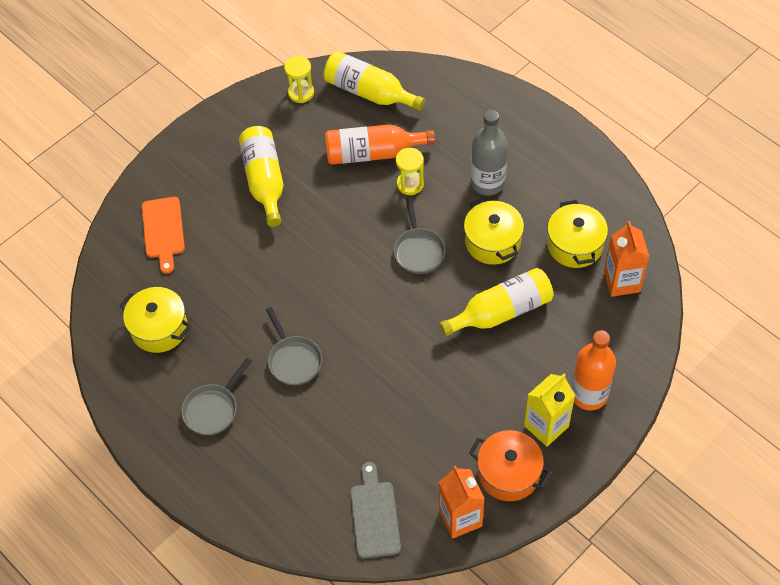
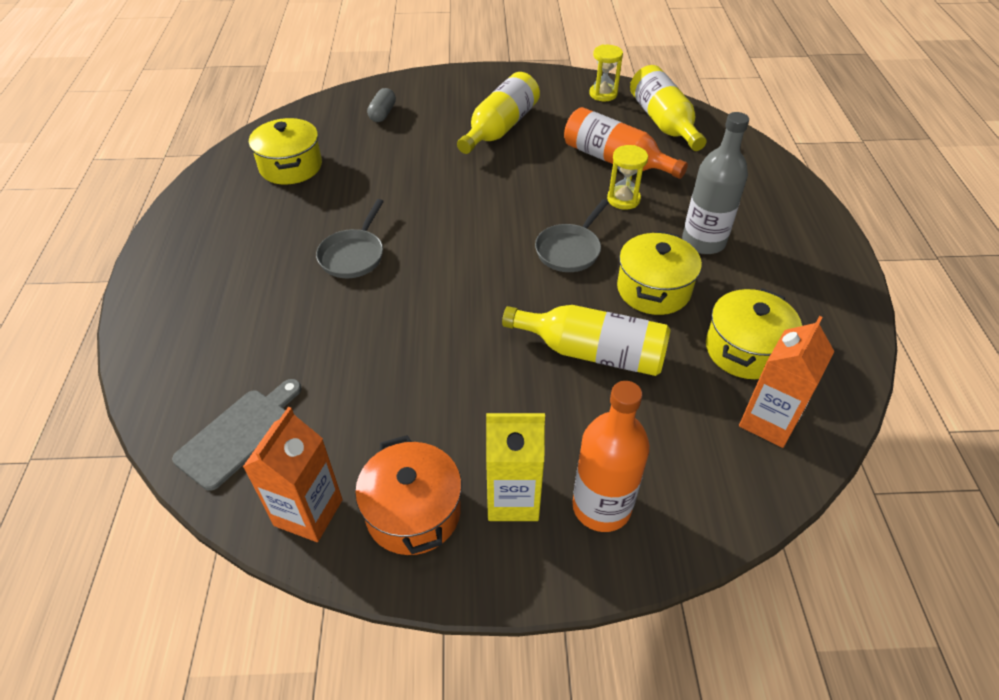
camera: 40 degrees right, 10 degrees down
orange cutting board [142,197,185,274] -> grey capsule [367,88,396,122]
grey pan [181,358,252,435] -> none

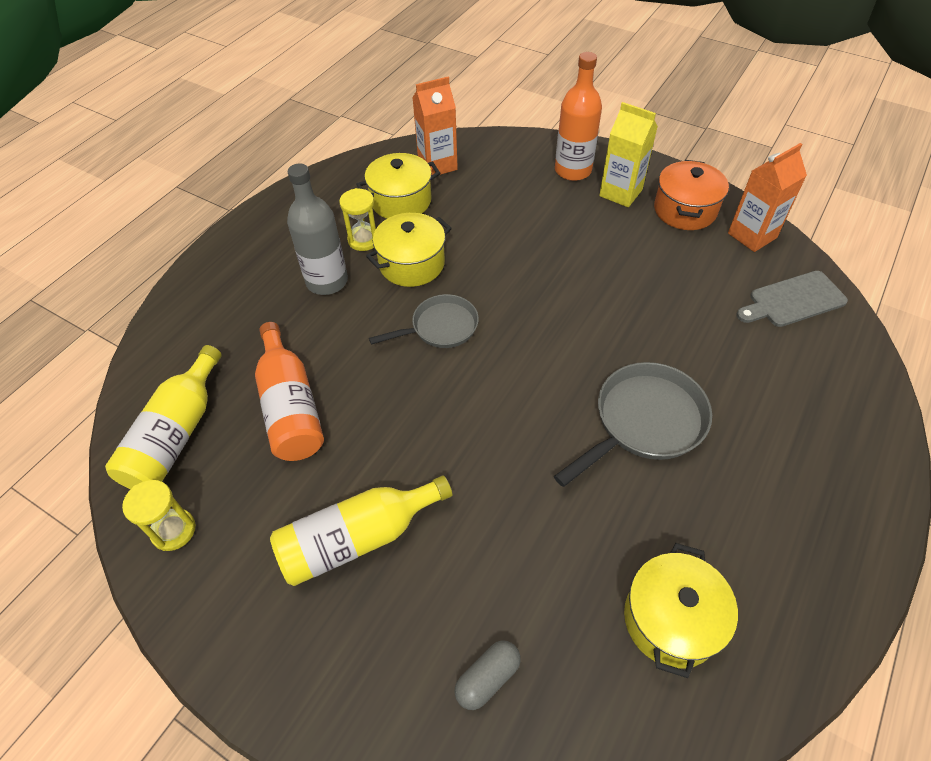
camera: 145 degrees left, 5 degrees up
grey pan [316,199,384,278] -> grey pan [554,362,712,487], size x1.52
yellow bottle [502,305,671,376] -> none
yellow hourglass [607,145,648,210] -> yellow hourglass moved to [339,188,376,251]

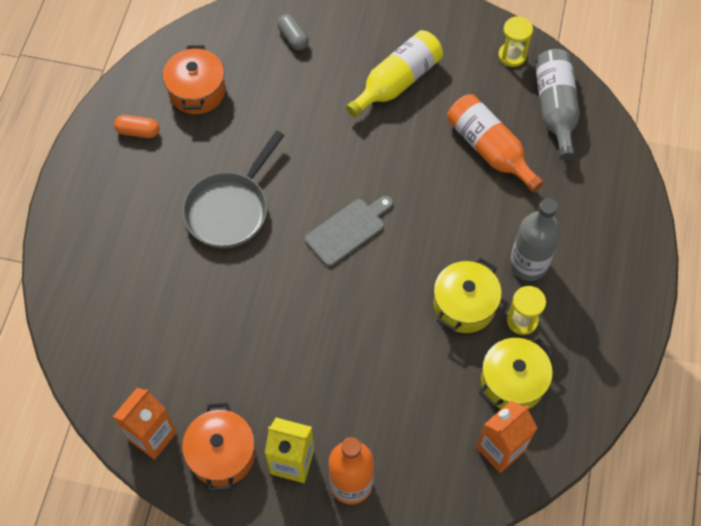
camera: 160 degrees right, 10 degrees up
yellow bottle [105,345,222,489] -> grey bottle [535,49,580,161]
grey pan [369,294,479,348] -> none
grey capsule [455,640,521,710] -> grey capsule turned 60 degrees counterclockwise [277,14,309,50]
yellow pot [624,543,738,678] -> orange pot [163,45,226,114]
grey cutting board [736,271,848,327] -> grey cutting board moved to [305,196,393,267]
none -> orange capsule [114,115,160,138]

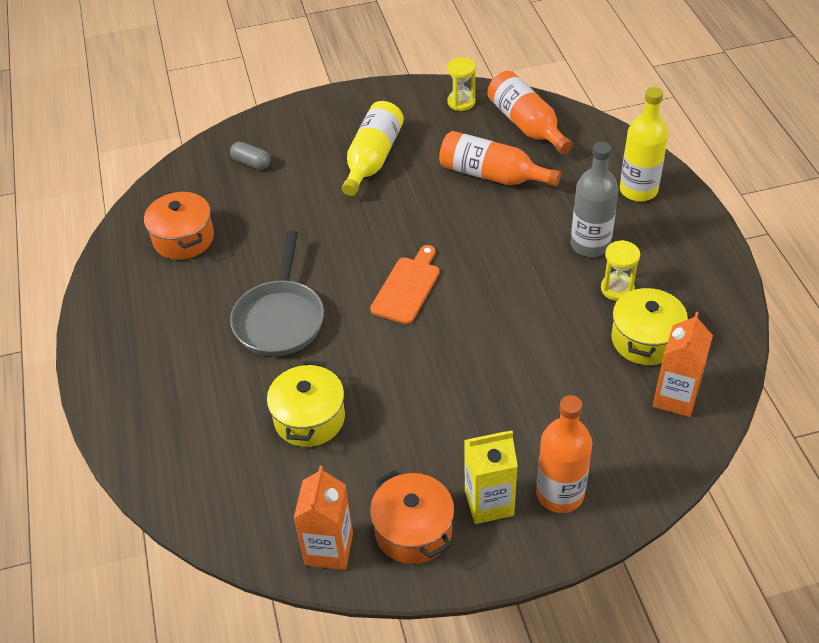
camera: 25 degrees left, 15 degrees down
orange capsule [114,115,160,138] -> none
grey cutting board [305,196,393,267] -> orange cutting board [370,245,440,324]
yellow pot [433,258,502,333] -> yellow pot moved to [267,361,345,447]
grey bottle [535,49,580,161] -> orange bottle [487,71,573,154]
none -> yellow bottle [620,87,668,201]

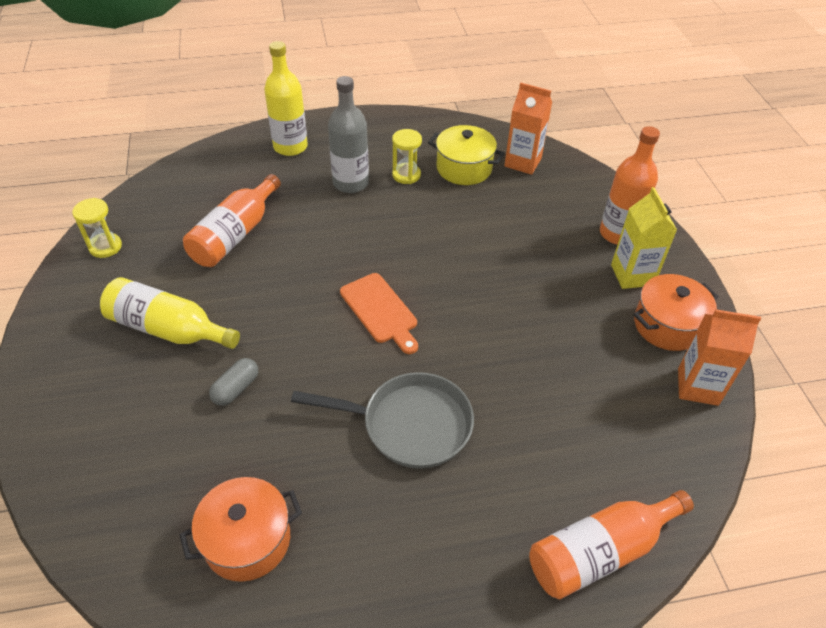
camera: 90 degrees left, 0 degrees up
grey capsule [230,142,271,170] -> grey capsule moved to [209,358,258,406]
yellow pot [267,361,345,447] -> none
orange cutting board [370,245,440,324] -> orange cutting board turned 150 degrees counterclockwise [340,273,418,354]
orange bottle [487,71,573,154] -> orange bottle moved to [529,490,694,599]

